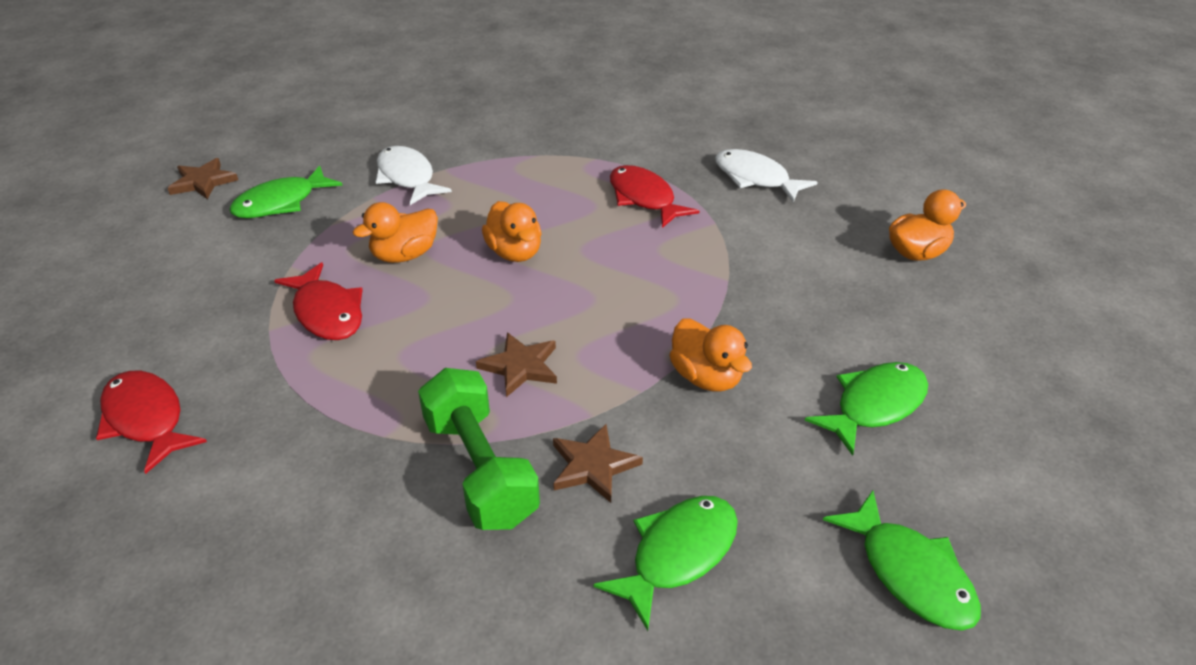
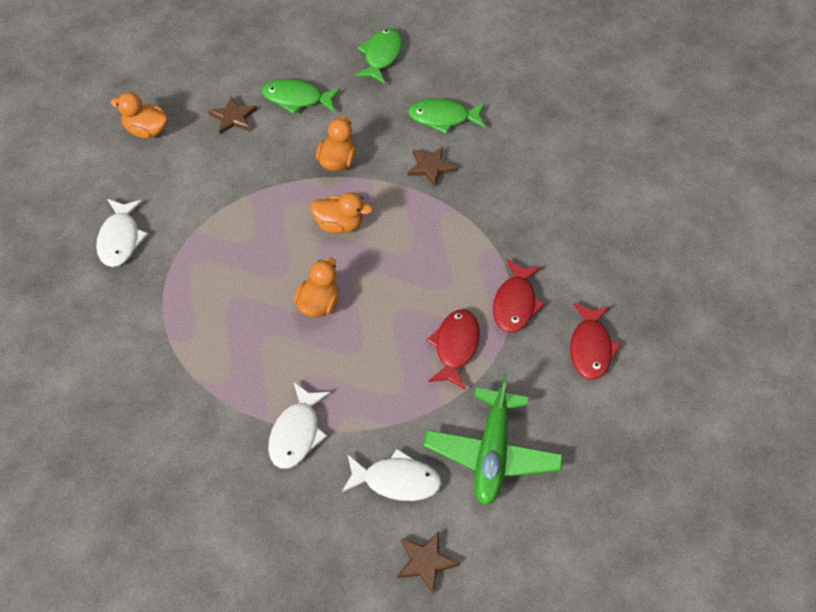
camera: 135 degrees left, 15 degrees up
green fish [229,165,343,218] -> white fish [342,449,442,501]
orange duck [353,202,438,263] -> orange duck moved to [310,192,373,233]
green dumbbell [418,368,540,530] -> none
brown star [476,332,557,397] -> brown star moved to [208,96,257,134]
red fish [610,165,699,228] -> red fish moved to [493,259,545,333]
none -> green plane [424,374,563,506]

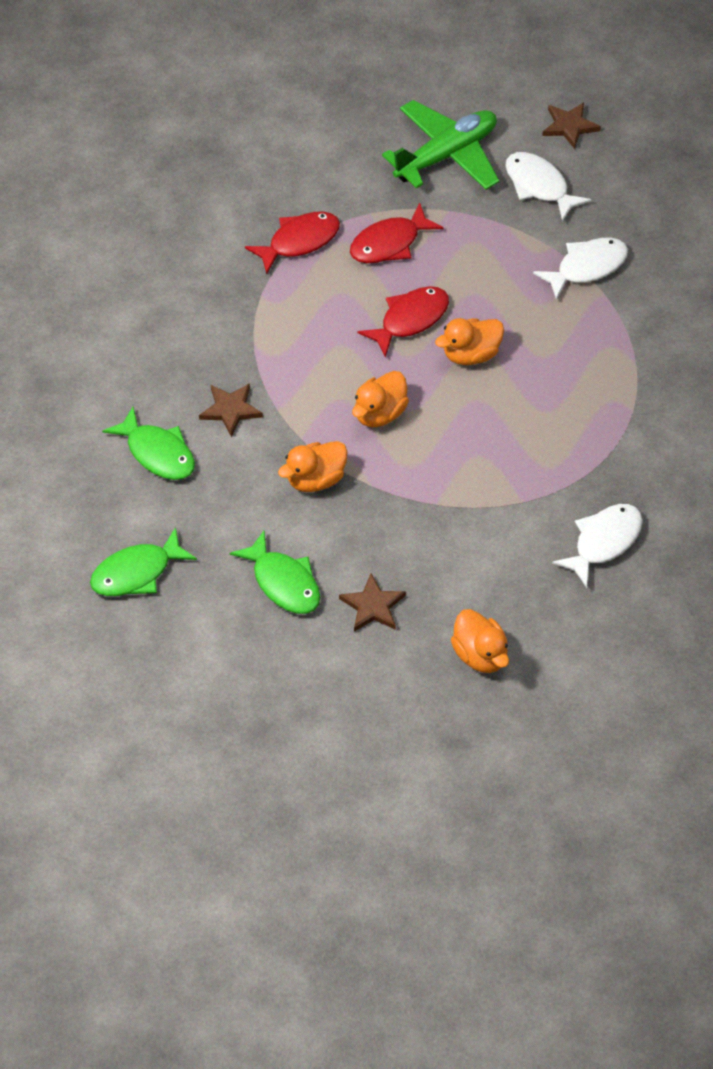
camera: 135 degrees left, 0 degrees up
orange duck [310,192,373,233] -> orange duck turned 105 degrees counterclockwise [352,371,409,427]
red fish [570,303,621,380] -> red fish moved to [357,286,449,358]

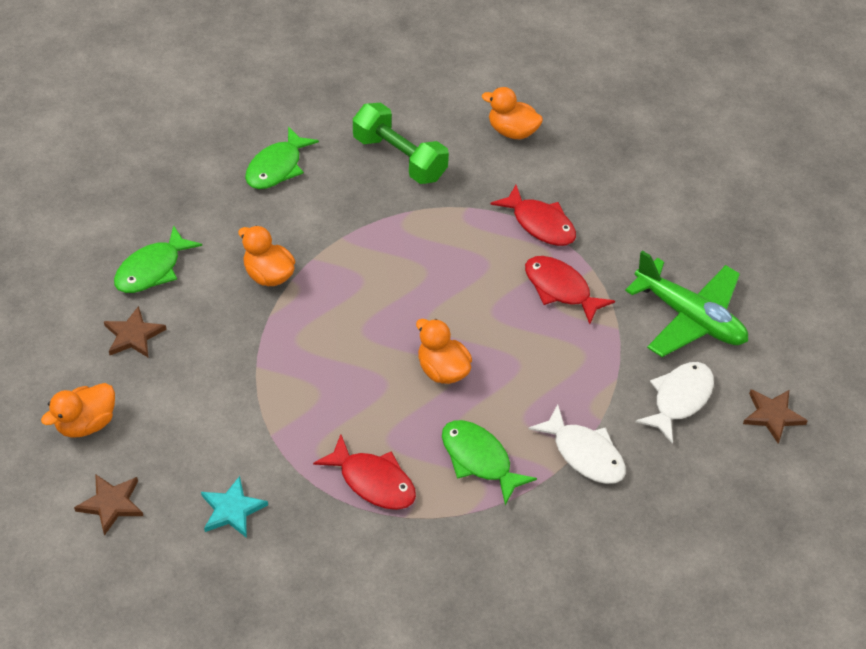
camera: 75 degrees right, 5 degrees down
green fish [90,527,197,596] -> green fish moved to [442,420,537,505]
brown star [199,383,263,437] -> brown star moved to [74,474,143,536]
orange duck [352,371,409,427] -> orange duck moved to [482,87,543,139]
red fish [357,286,449,358] -> red fish moved to [313,435,416,510]
white fish [552,504,642,588] -> turquoise star [201,476,268,538]
none -> green dumbbell [353,103,449,184]

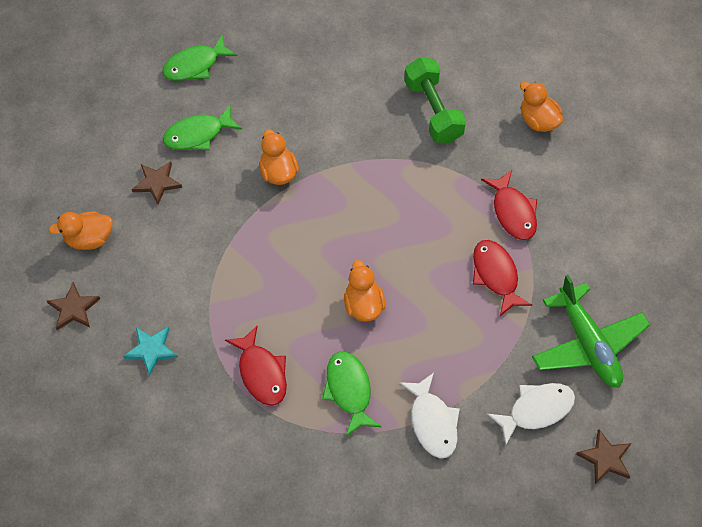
camera: 30 degrees right, 10 degrees up
green fish [245,126,319,189] -> green fish moved to [162,35,237,81]

